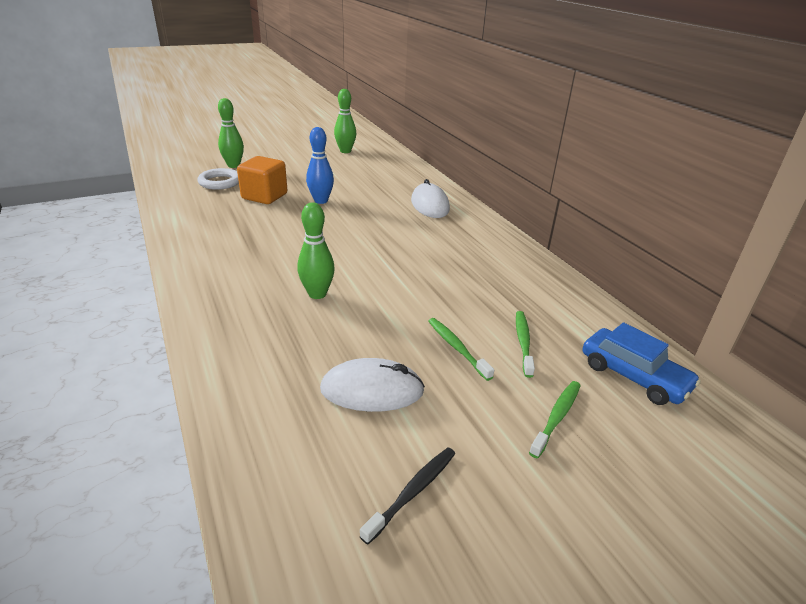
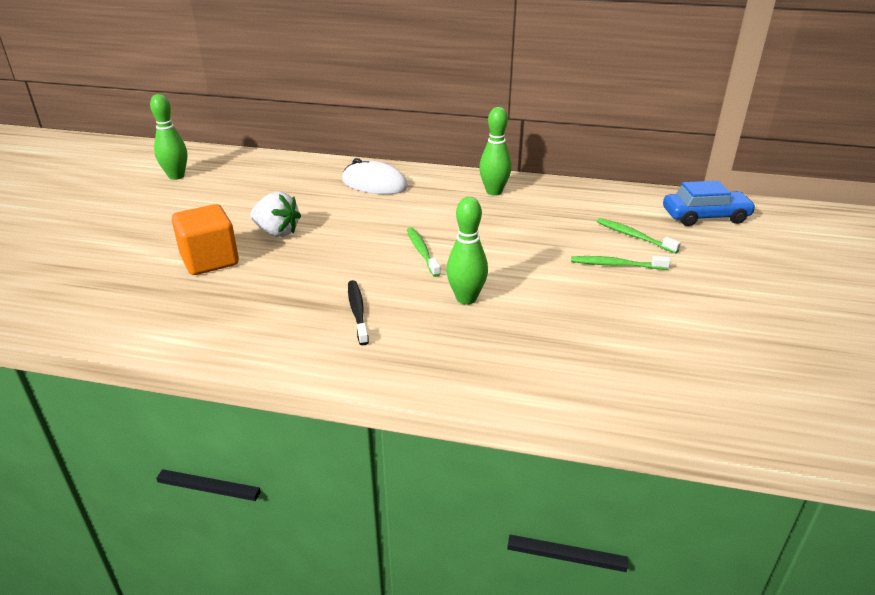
camera: 50 degrees left, 0 degrees up
white ring [198,168,239,190] -> none
green bowling pin [218,98,244,168] -> green bowling pin moved to [479,107,511,196]
blue bowling pin [306,127,334,204] -> white strawberry [250,191,301,237]
white mouse [320,358,425,412] -> none
black toothbrush [359,448,455,545] -> black toothbrush moved to [348,280,369,345]
green toothbrush [529,381,581,458] -> green toothbrush moved to [407,227,441,277]

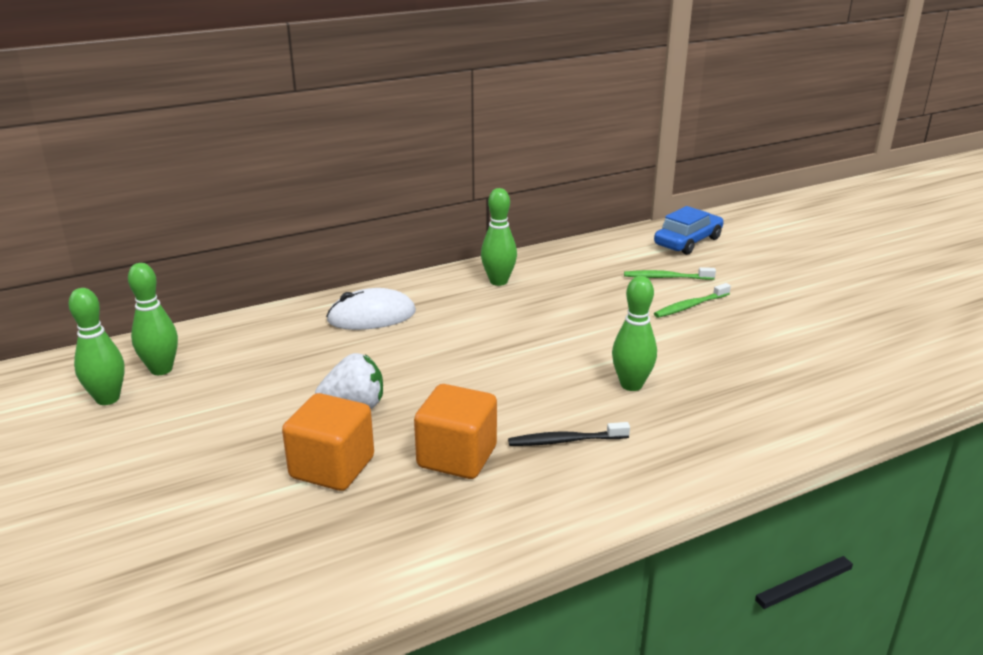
camera: 40 degrees left, 5 degrees down
black toothbrush [348,280,369,345] -> black toothbrush turned 45 degrees counterclockwise [508,422,630,446]
green toothbrush [407,227,441,277] -> none
none -> green bowling pin [128,263,178,375]
none -> orange cube [414,384,497,479]

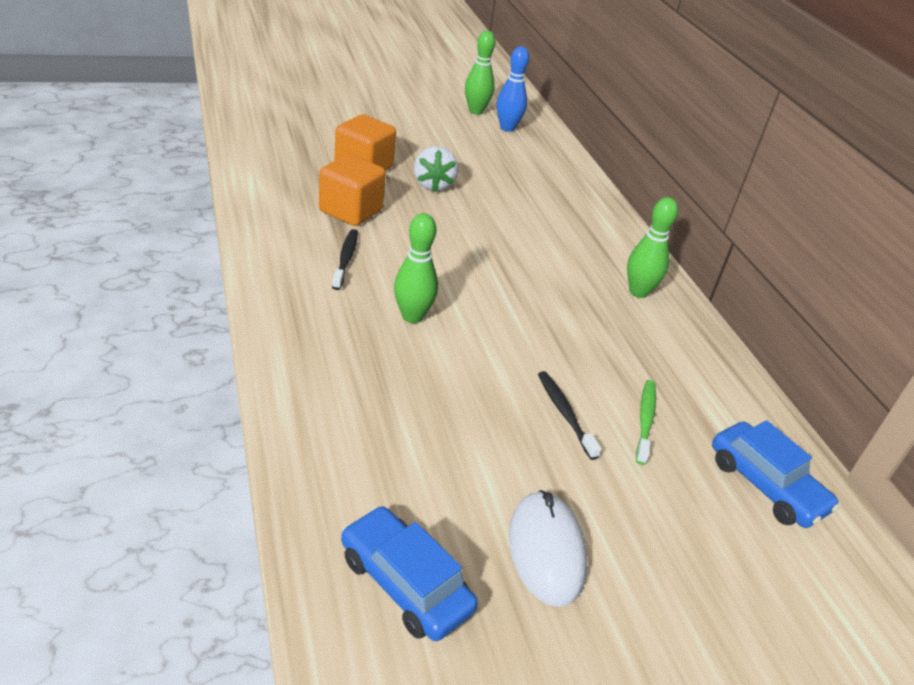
camera: 95 degrees right, 10 degrees up
green bowling pin [128,263,178,375] -> blue bowling pin [497,46,529,132]
white mouse [326,288,416,330] -> white mouse moved to [509,490,587,607]
green toothbrush [654,283,731,318] -> black toothbrush [538,371,602,460]
none -> blue car [341,506,478,641]

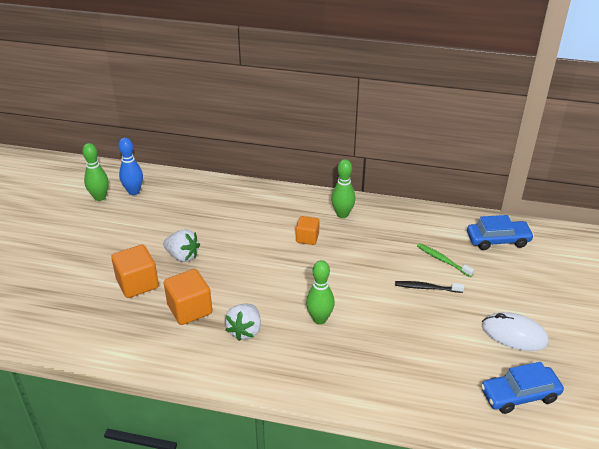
camera: 55 degrees left, 0 degrees up
black toothbrush [332,229,358,290] -> white strawberry [225,304,261,341]
none -> orange cube [296,216,320,245]

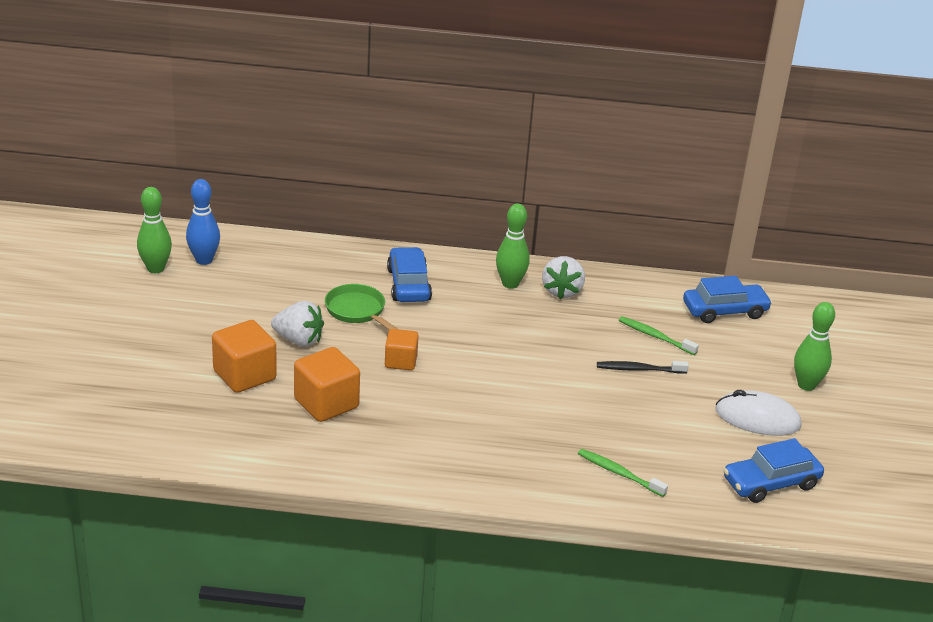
camera: 10 degrees left, 5 degrees down
white strawberry [225,304,261,341] -> white strawberry moved to [542,256,585,299]
orange cube [296,216,320,245] -> orange cube moved to [385,329,419,370]
green bowling pin [306,260,335,324] -> green bowling pin moved to [794,302,835,391]
none -> green pan [325,284,398,330]
none -> blue car [387,247,432,302]
none -> green toothbrush [578,449,668,497]

